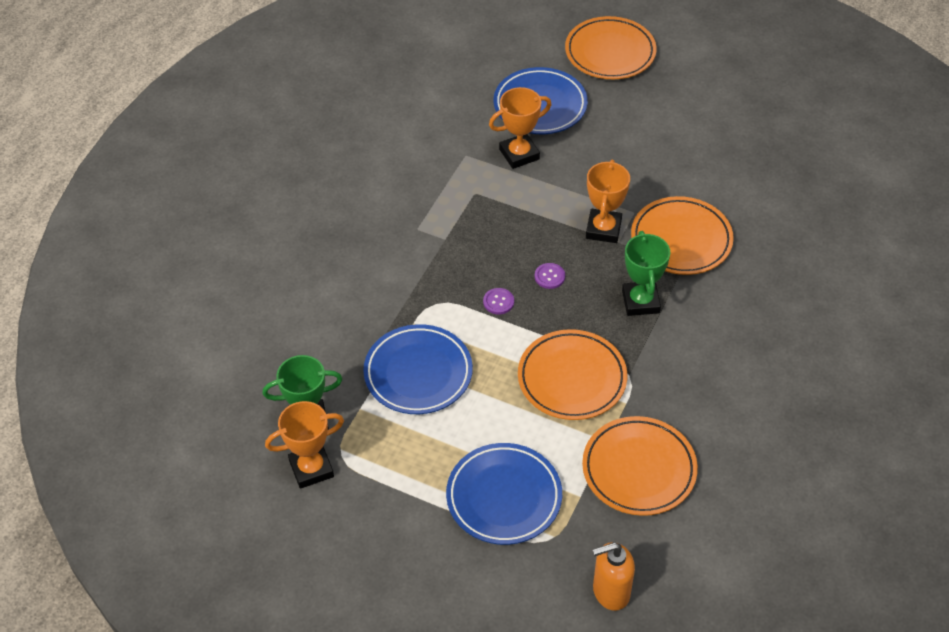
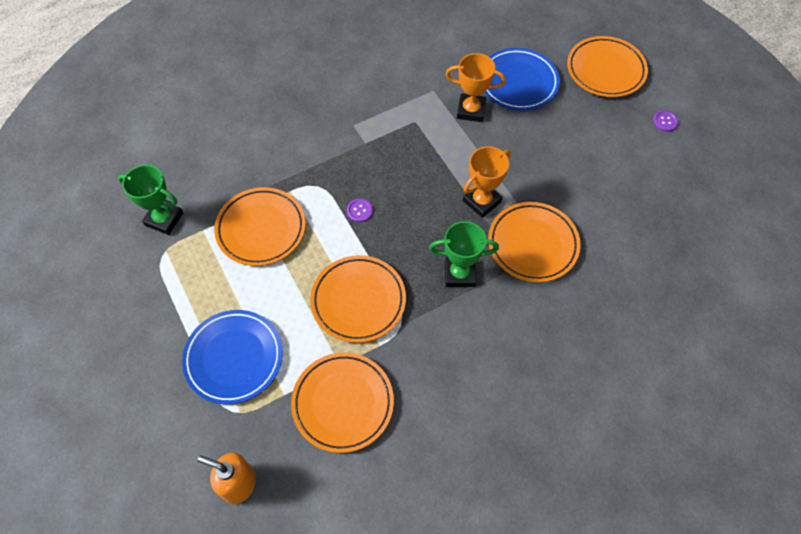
camera: 35 degrees right, 10 degrees up
orange trophy [265,401,344,489] -> none
blue plate [363,324,473,414] -> orange plate [214,187,306,266]
purple button [535,263,565,289] -> purple button moved to [653,110,679,132]
green trophy [622,231,670,316] -> green trophy turned 60 degrees clockwise [429,221,499,287]

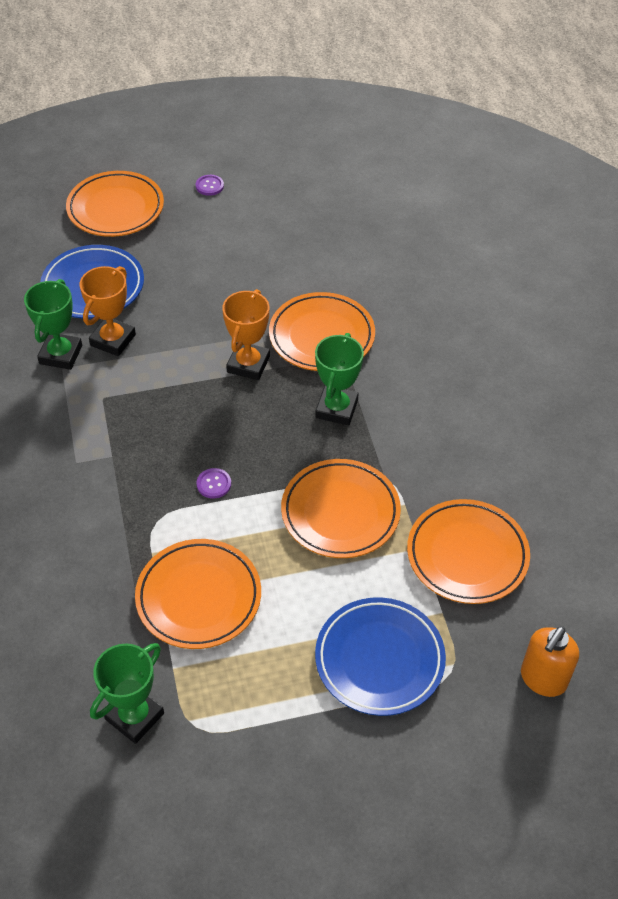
camera: 75 degrees left, 10 degrees down
orange trophy [463,146,511,218] -> orange trophy turned 45 degrees clockwise [222,289,270,380]
none -> green trophy [24,279,82,370]

